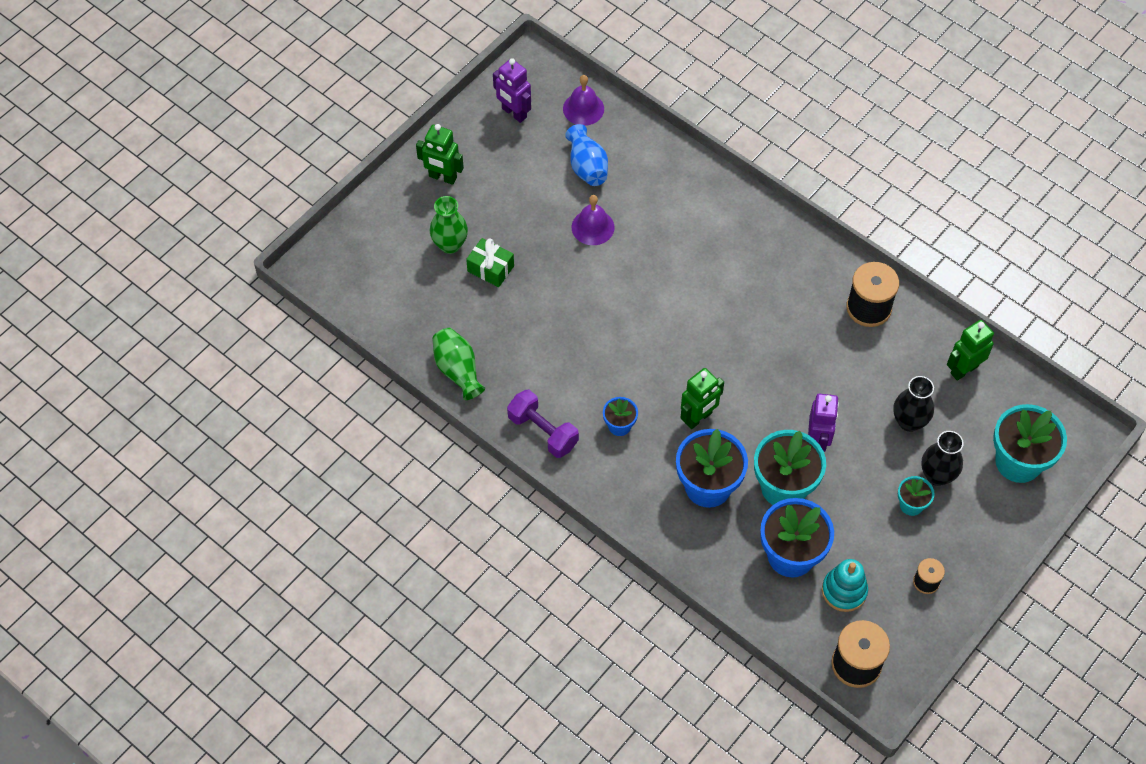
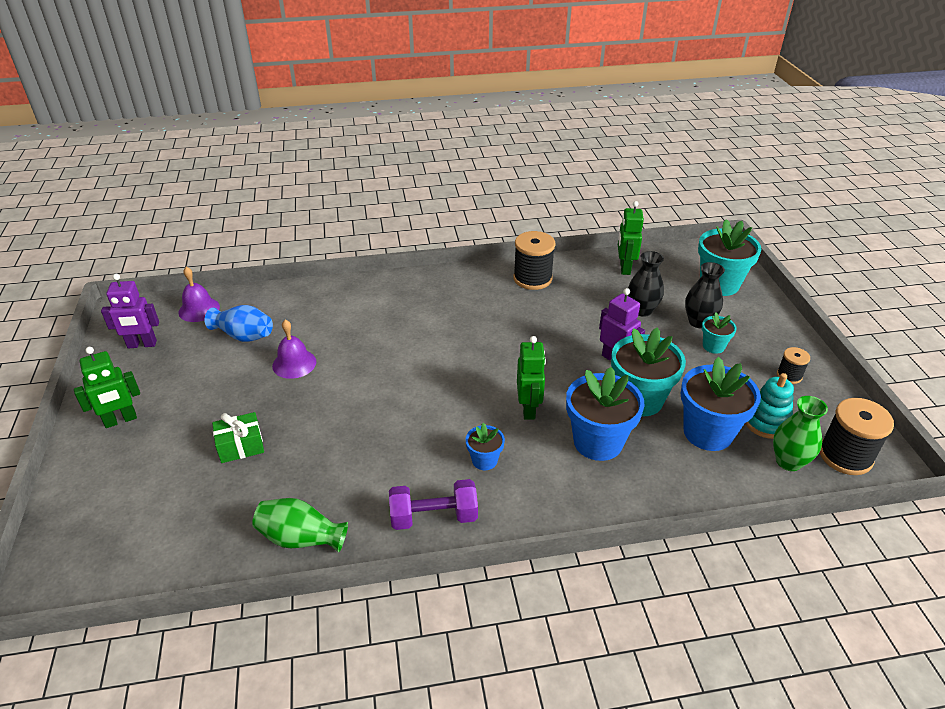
camera: 50 degrees left, 20 degrees down
green vase [430,196,468,254] -> green vase moved to [773,396,828,471]

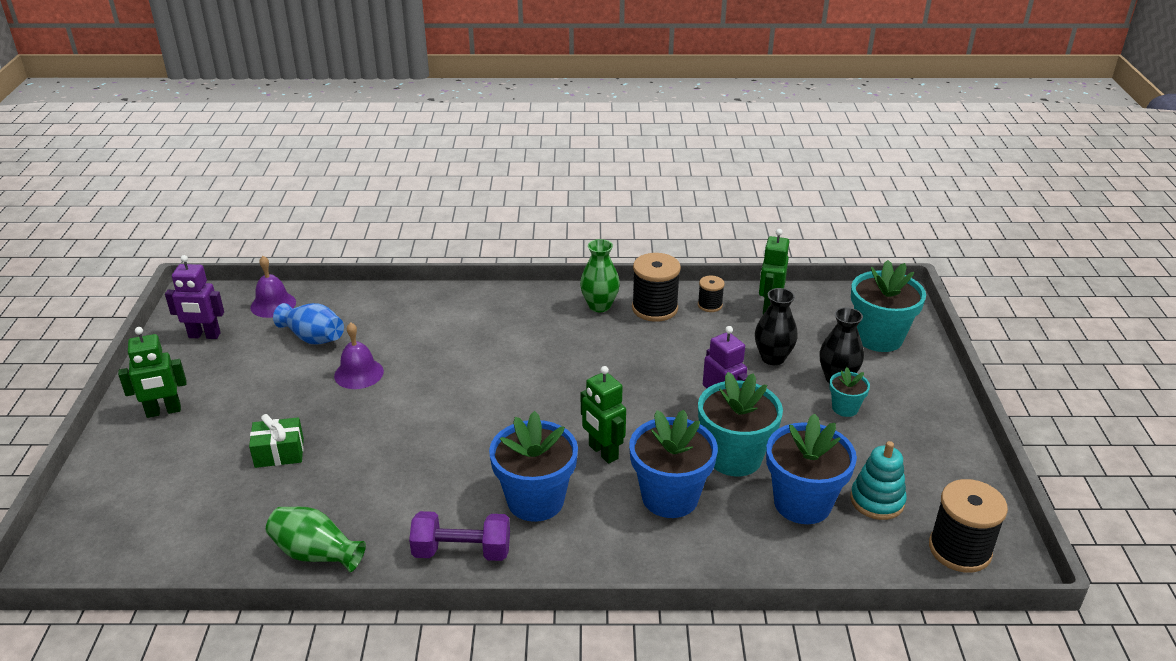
camera: 10 degrees right, 5 degrees down
blue flower pot [466,423,505,470] -> blue flower pot [489,411,578,522], size x1.97
green robot [517,336,546,420] -> green robot turned 135 degrees clockwise [581,366,626,464]
green vase [773,396,828,471] -> green vase moved to [580,239,620,312]
black spool [777,347,810,384] -> black spool moved to [698,276,725,312]

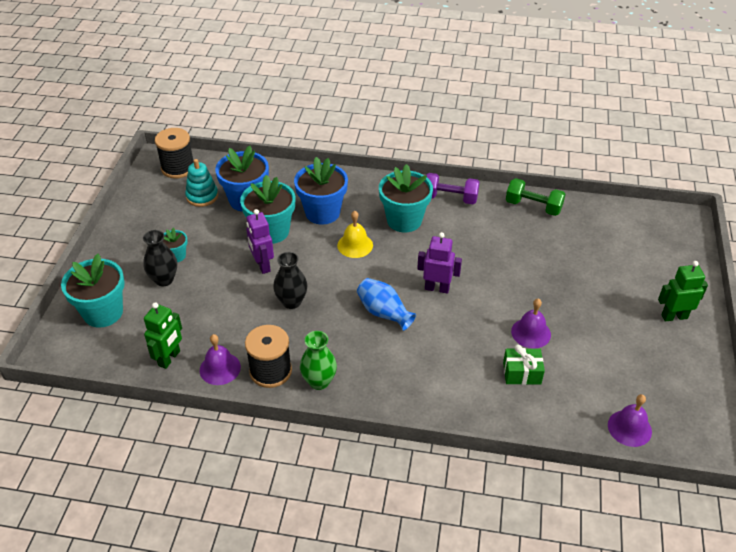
camera: 170 degrees left, 10 degrees up
purple robot [165,255,224,339] -> purple robot moved to [417,232,462,294]
green gift [249,414,304,468] -> green gift moved to [503,344,545,385]
green vase [266,507,366,572] -> green dumbbell [506,178,565,216]
blue vase [273,303,344,345] -> blue vase moved to [357,278,416,331]
blue flower pot [489,411,578,522] -> turquoise flower pot [379,164,433,232]
green robot [581,366,626,464] -> yellow bell [337,211,373,258]
black spool [698,276,725,312] -> purple bell [200,334,241,385]
black vase [755,288,798,365] -> black vase moved to [273,252,307,309]

